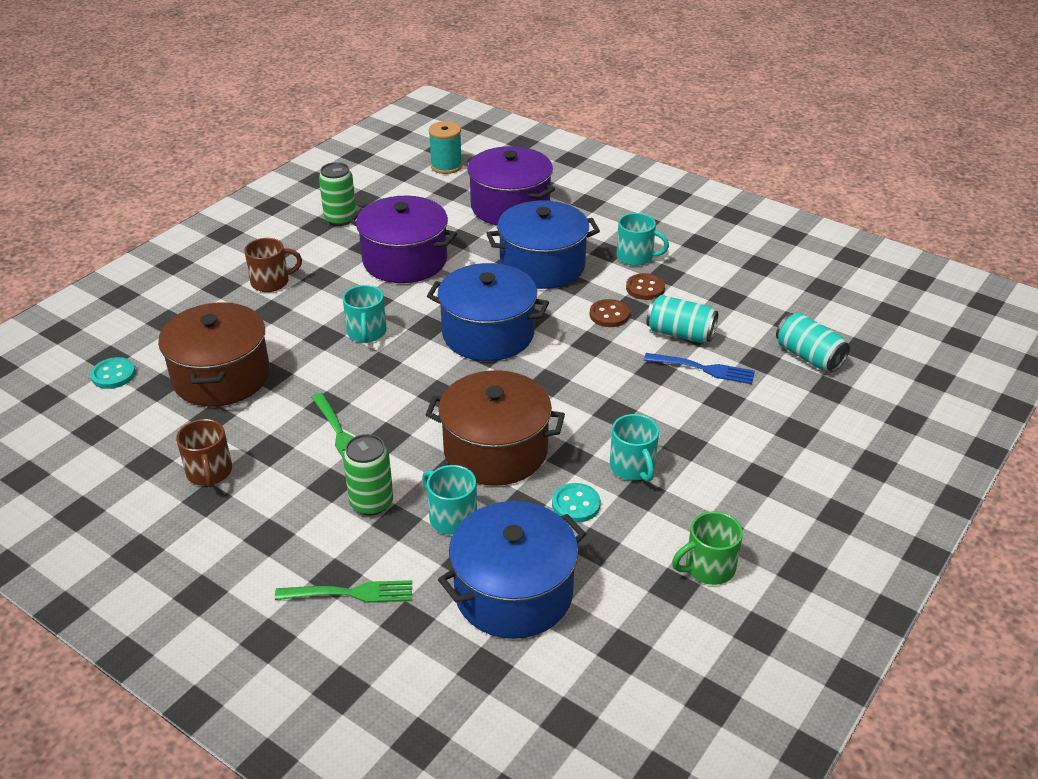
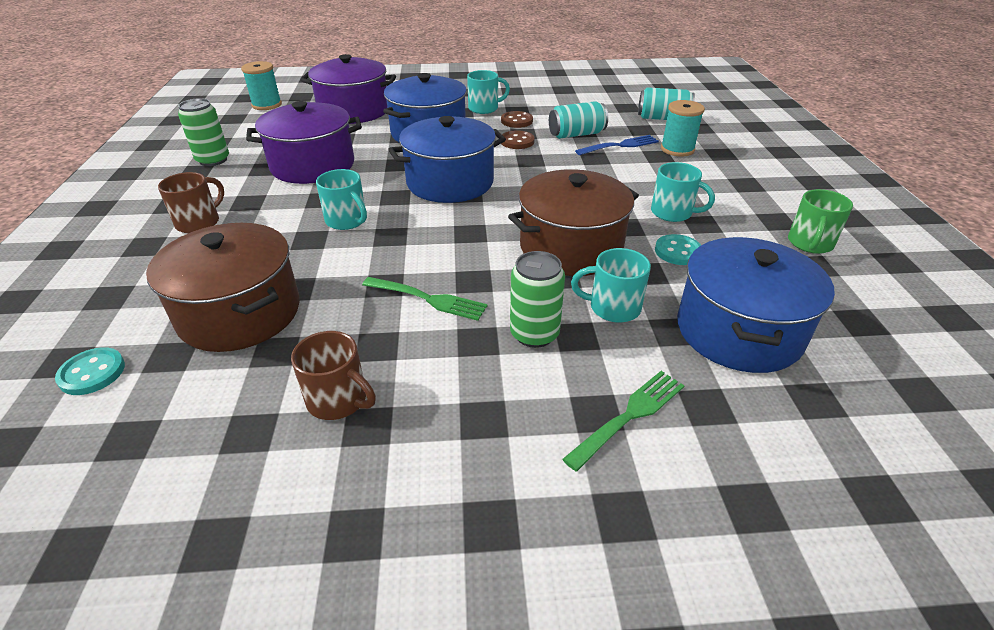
camera: 40 degrees left, 0 degrees up
none -> turquoise spool [661,100,705,157]

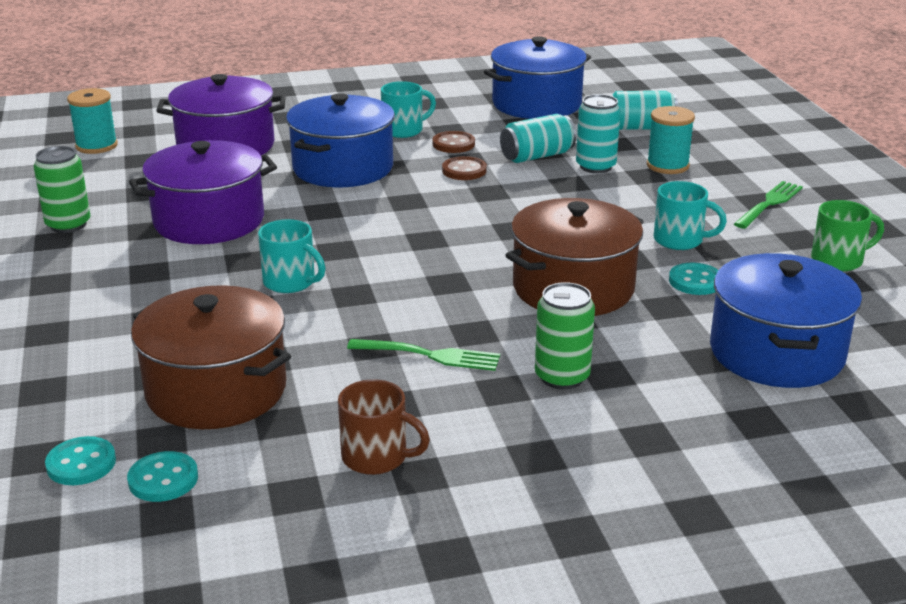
camera: 10 degrees left, 10 degrees down
brown mug [158,172,224,233] -> none
blue pot [388,116,506,203] -> blue pot moved to [484,36,591,119]
green fork [562,371,685,471] -> green fork moved to [734,181,803,229]
turquoise mug [571,248,651,323] -> none
blue fork [575,135,659,155] -> turquoise can [576,94,621,173]
green mug [788,189,853,254] -> green mug turned 120 degrees counterclockwise [811,200,884,271]
none -> turquoise button [127,451,198,502]

